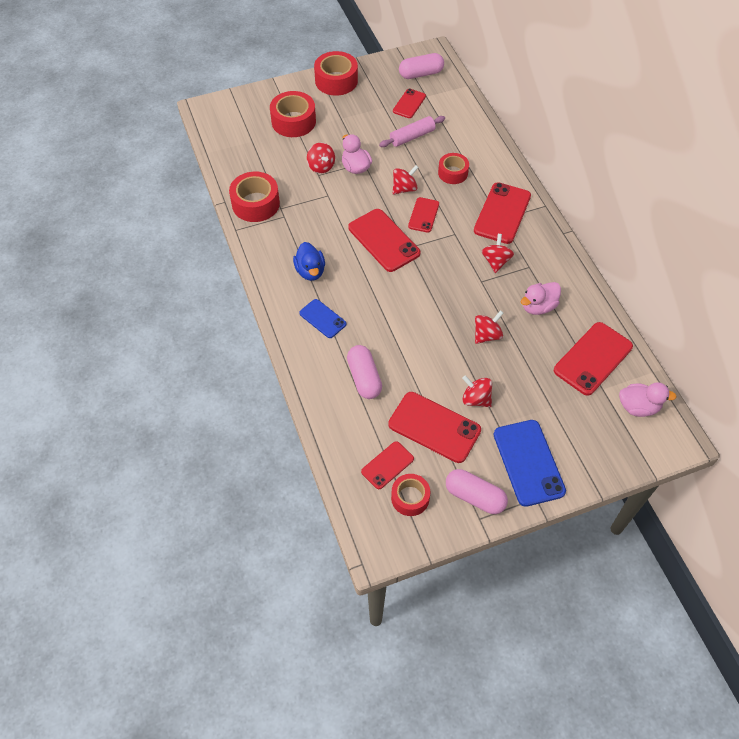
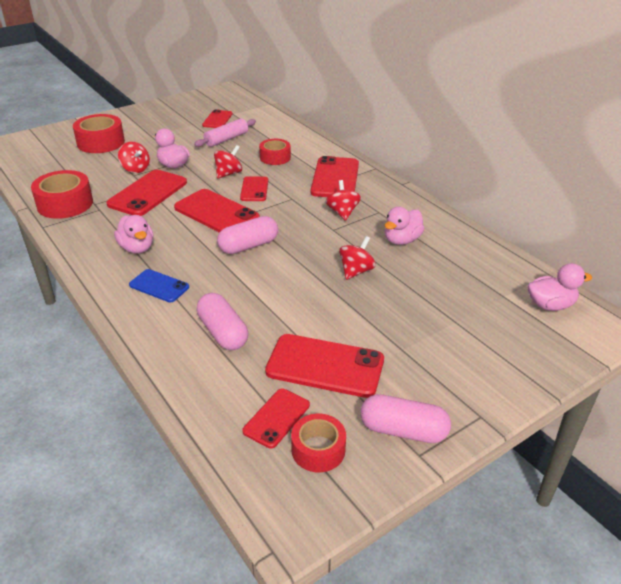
camera: 15 degrees left, 20 degrees down
blue duck [293,242,325,281] -> pink duck [114,215,153,254]
red tape [314,51,358,96] -> none
pink capsule [399,53,444,79] -> pink capsule moved to [217,216,278,254]
red spinning top [462,375,492,407] -> none
blue phone [493,420,566,507] -> none
red phone [554,322,633,396] -> red phone moved to [106,170,187,216]

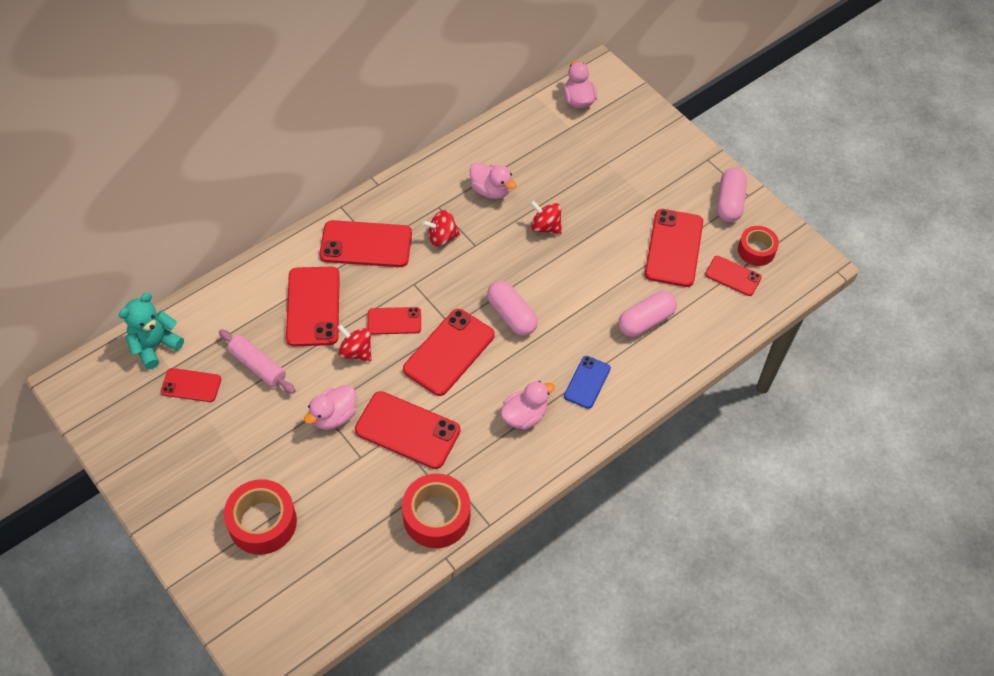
camera: 95 degrees left, 20 degrees up
red spinning top [118,142,150,173] -> none
red tape [259,139,291,165] -> red phone [286,266,340,346]
none -> turquoise teddy bear [119,293,184,369]

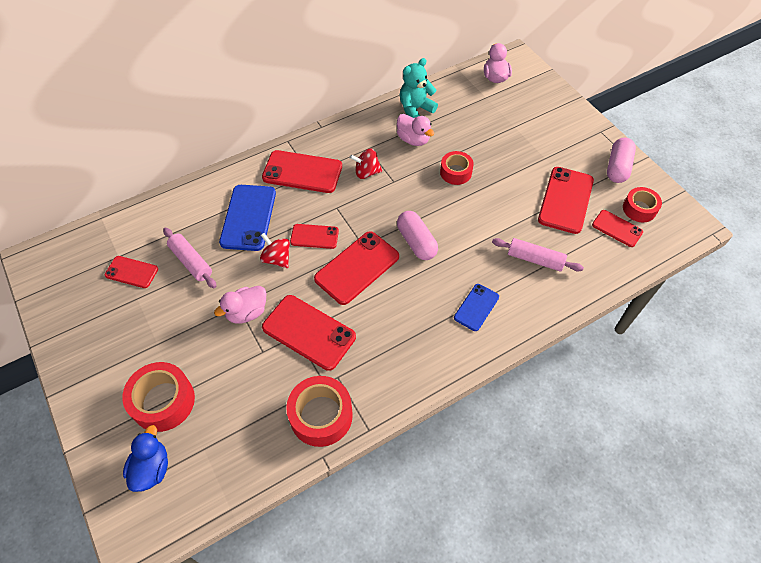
camera: 10 degrees right, 0 degrees up
turquoise teddy bear [119,293,184,369] -> turquoise teddy bear moved to [400,58,438,118]
red phone [286,266,340,346] -> blue phone [219,185,276,251]
pink duck [500,381,555,430] -> none
red spinning top [530,200,562,234] -> red tape [440,151,474,185]
pink capsule [618,291,677,337] -> pink rolling pin [492,238,584,272]
none -> blue duck [123,425,168,492]

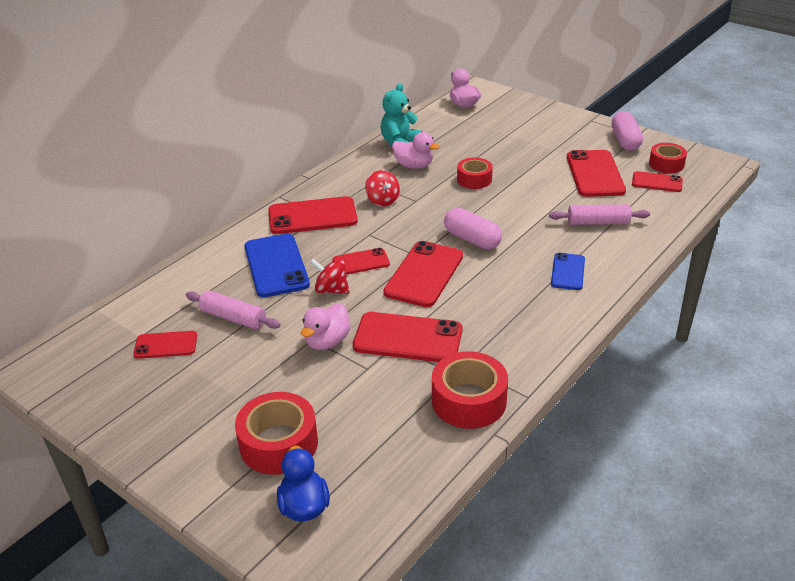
camera: 20 degrees left, 20 degrees down
red spinning top [350,149,382,179] -> red spinning top turned 90 degrees counterclockwise [365,170,400,206]

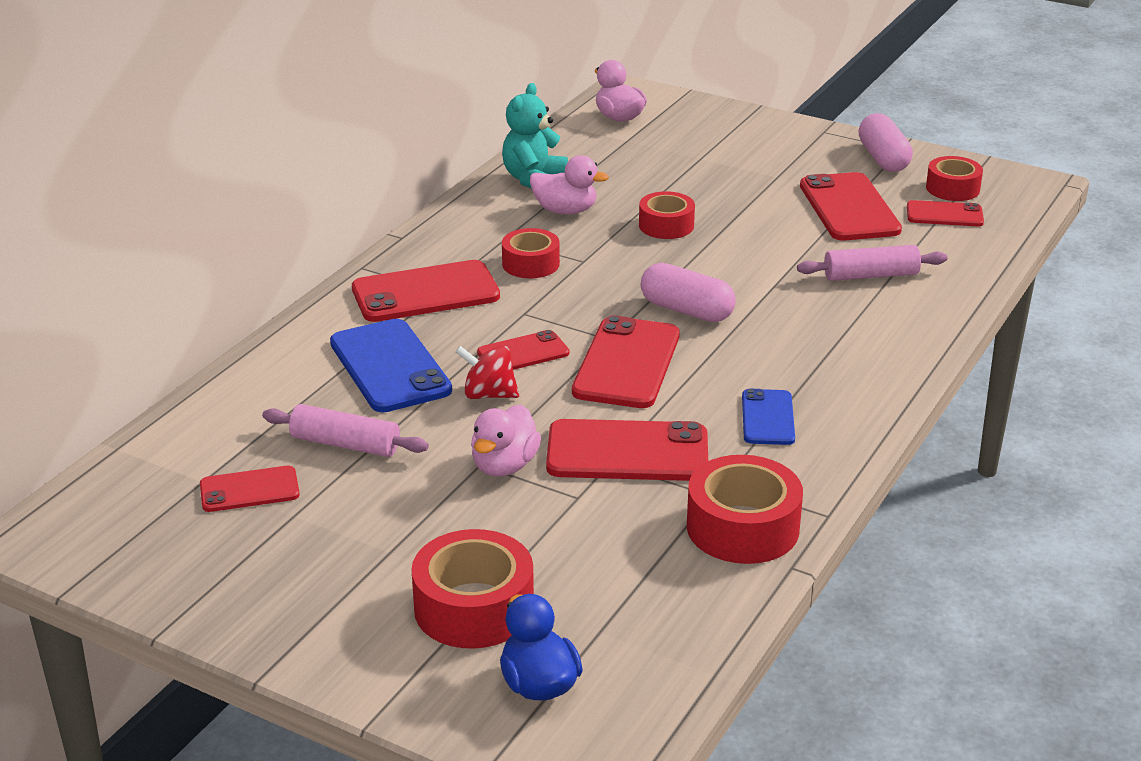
camera: 10 degrees left, 5 degrees down
red spinning top [365,170,400,206] -> red tape [502,228,560,278]
blue phone [551,253,585,290] -> blue phone moved to [742,389,795,445]

